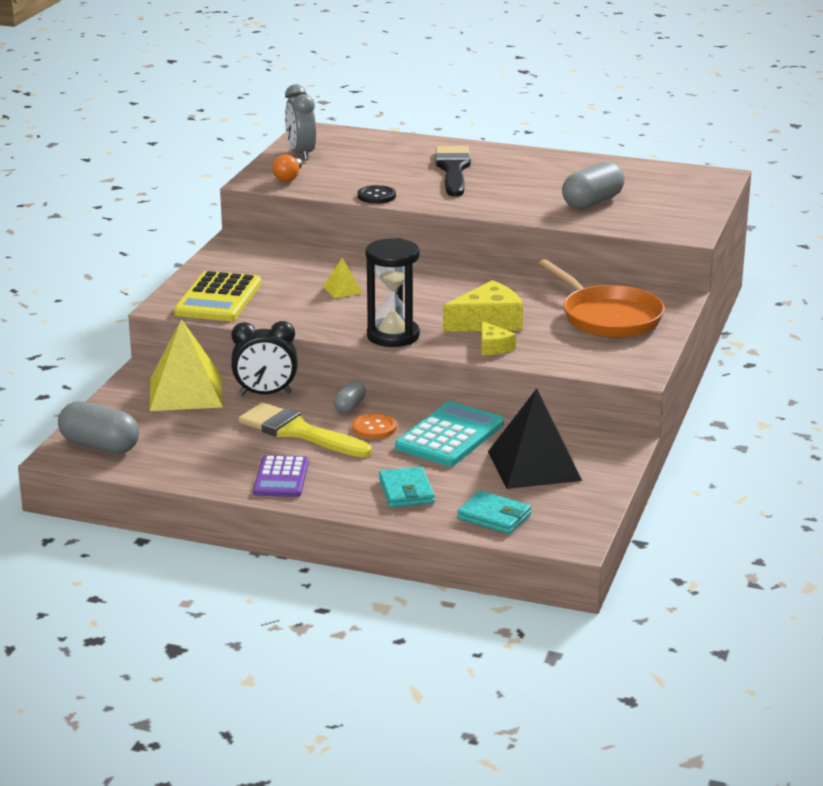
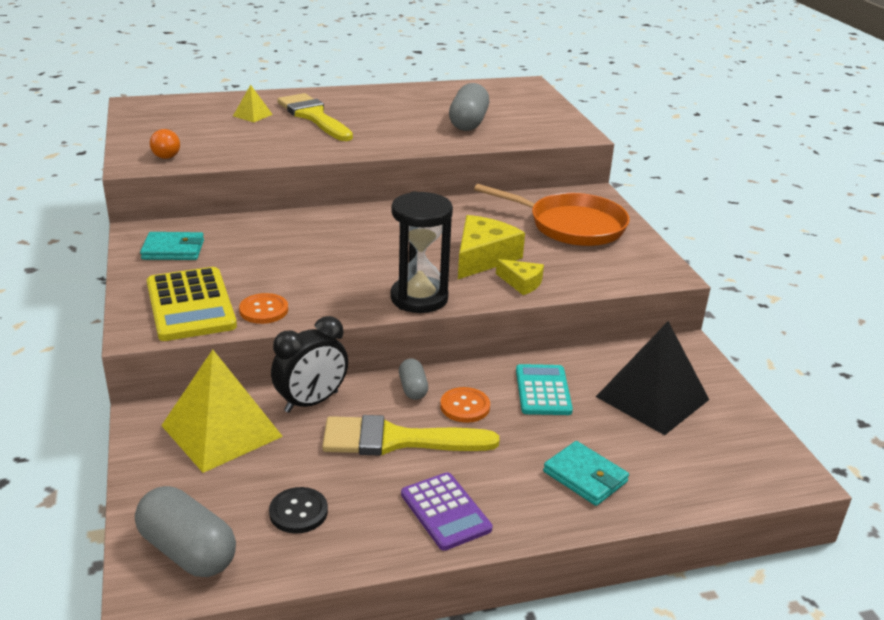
camera: 35 degrees left, 5 degrees up
grey capsule [58,401,139,454] -> grey capsule turned 45 degrees clockwise [135,486,236,577]
grey clock [285,84,316,161] -> none
yellow pyramid [323,258,363,298] -> yellow pyramid moved to [233,85,273,122]
black button [357,185,396,204] -> black button moved to [269,487,328,534]
turquoise calculator [395,401,504,466] -> turquoise calculator [516,364,573,415], size x0.66
black brush [435,146,471,197] -> yellow brush [277,93,353,141]
turquoise wallet [457,491,531,534] -> turquoise wallet moved to [140,232,204,260]
none -> orange button [239,293,288,324]

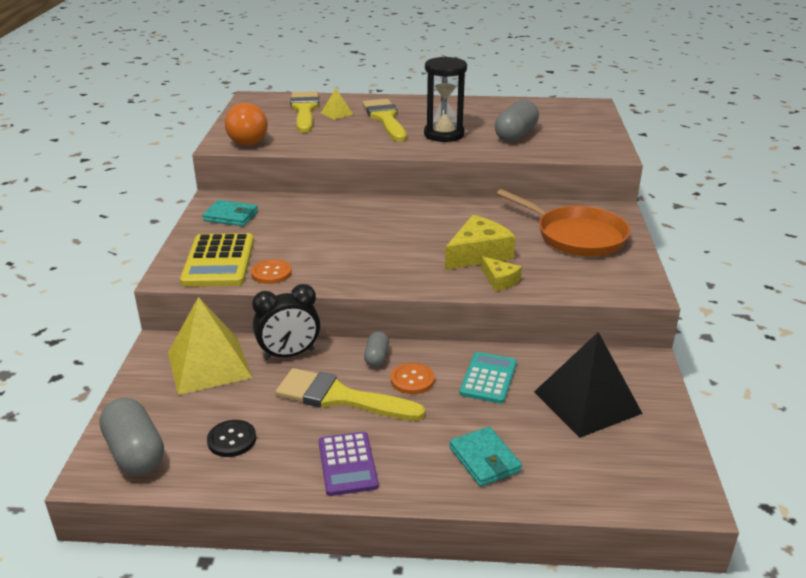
camera: 20 degrees right, 0 degrees up
orange light bulb [150,129,180,159] -> orange light bulb [225,103,268,146], size x1.74
black hourglass [390,191,453,313] -> black hourglass moved to [424,57,467,142]
none -> yellow brush [290,91,319,133]

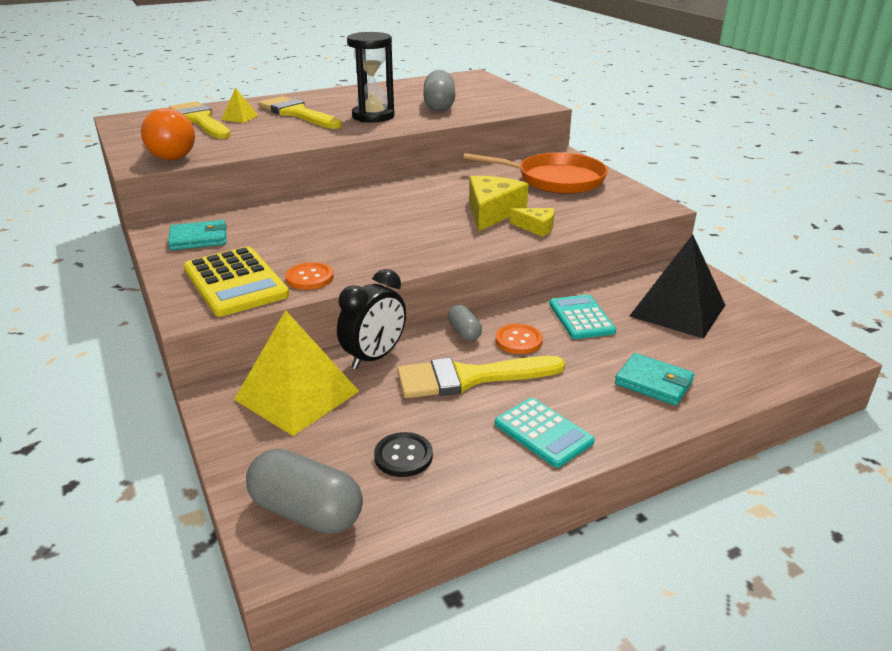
camera: 30 degrees left, 0 degrees up
purple calculator [319,432,378,496] -> turquoise calculator [495,398,595,468]

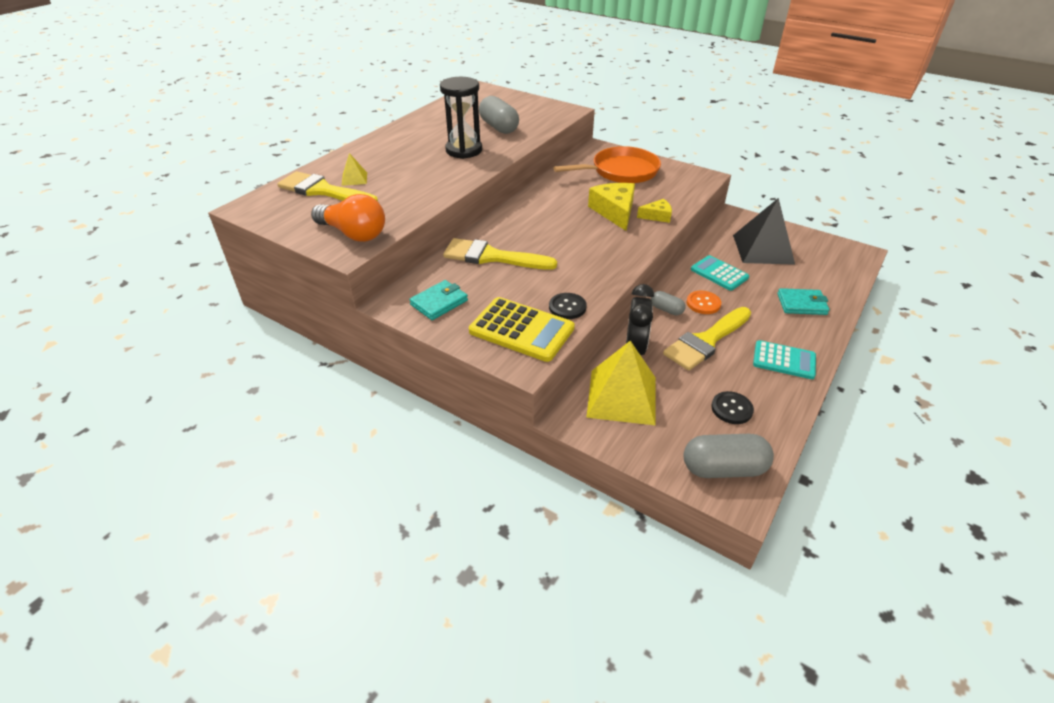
camera: 30 degrees left, 10 degrees up
yellow brush [259,96,342,129] -> yellow brush moved to [443,238,557,270]
orange button [285,262,334,290] -> black button [549,293,587,319]

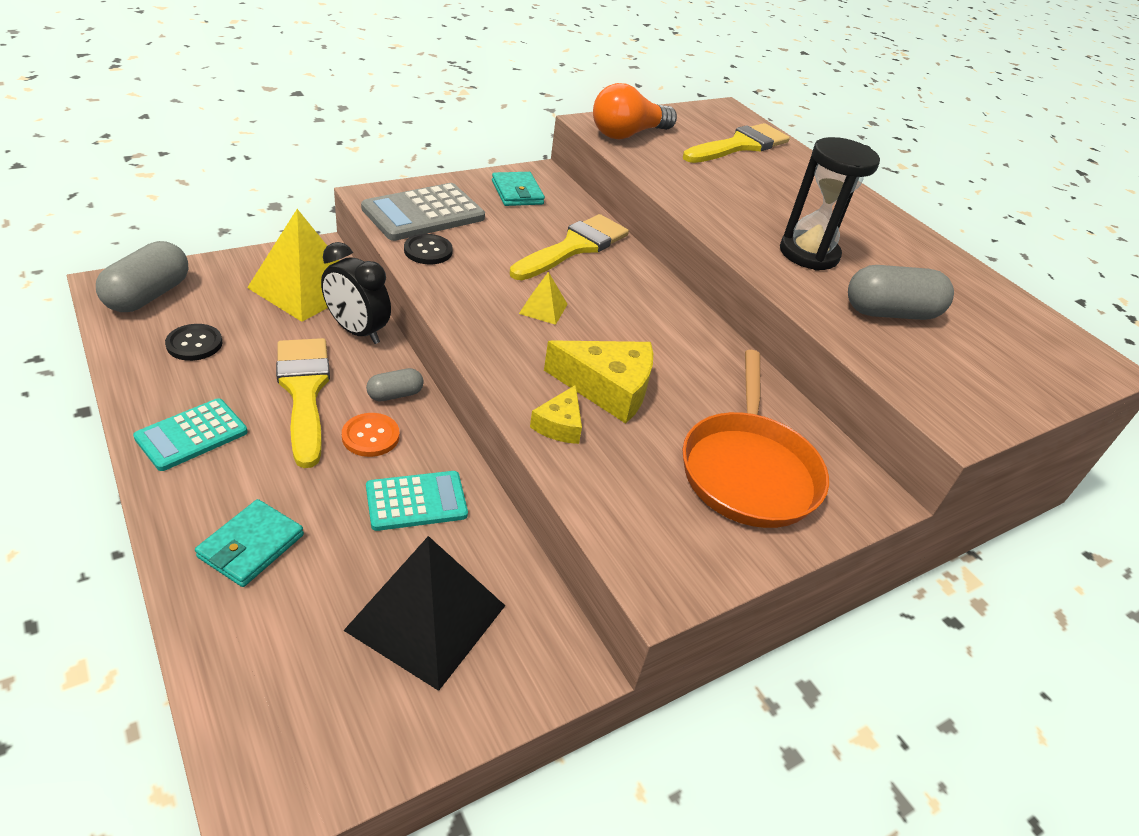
camera: 110 degrees right, 0 degrees up
yellow pyramid [342,153,367,186] -> yellow pyramid moved to [519,272,568,325]
yellow calculator [469,297,575,362] -> grey calculator [361,183,485,241]

